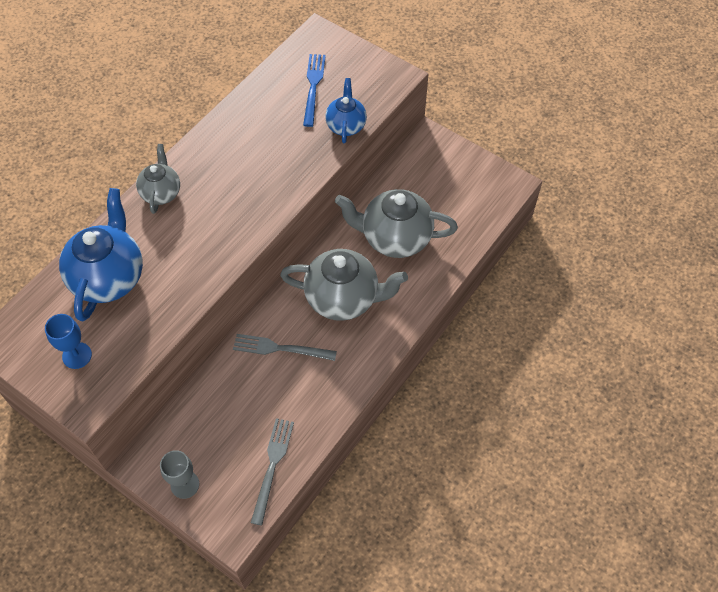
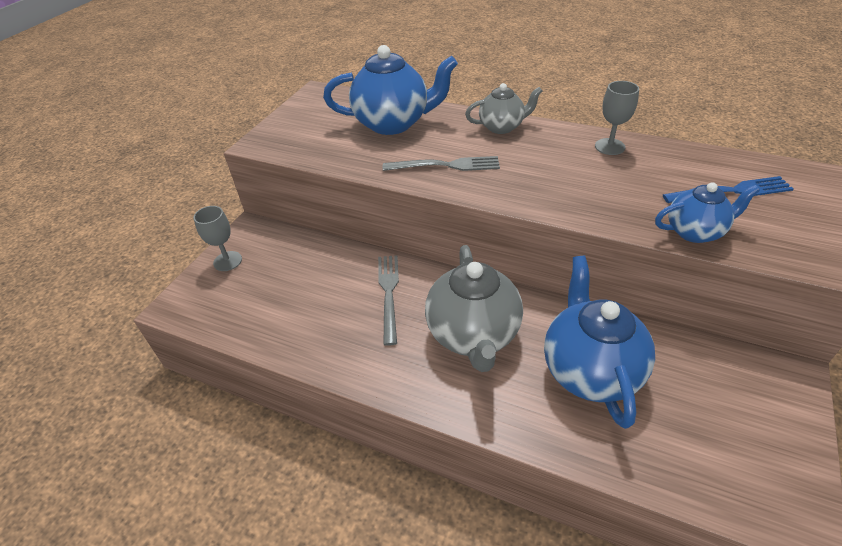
camera: 80 degrees right, 15 degrees down
blue goblet [45,314,92,369] -> none
grey fork [251,418,294,526] -> grey fork moved to [383,156,500,171]
grey teapot [335,189,458,258] -> blue teapot [544,256,655,429]
none -> grey goblet [595,81,639,155]

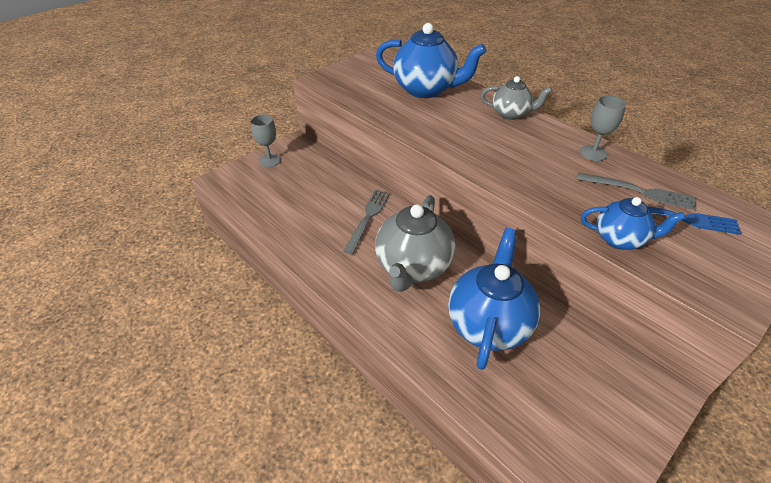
camera: 20 degrees right, 0 degrees up
grey fork [383,156,500,171] -> grey fork moved to [576,173,696,211]

